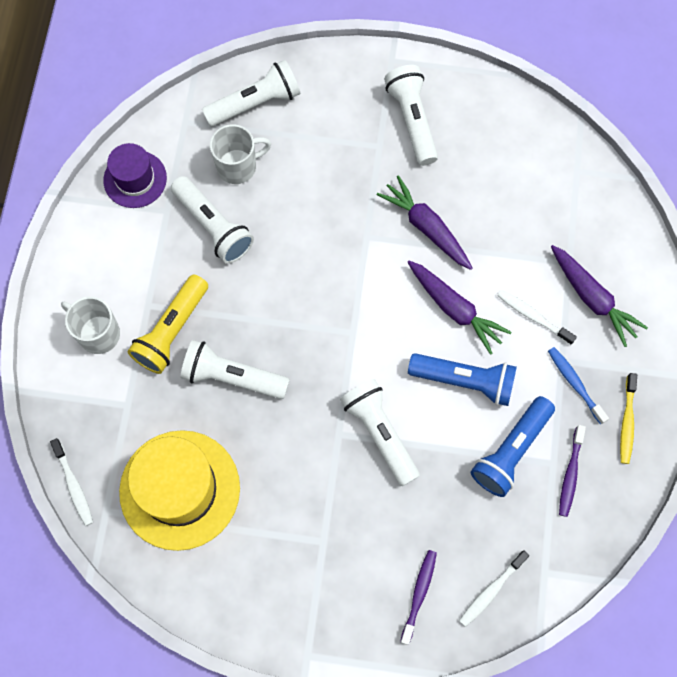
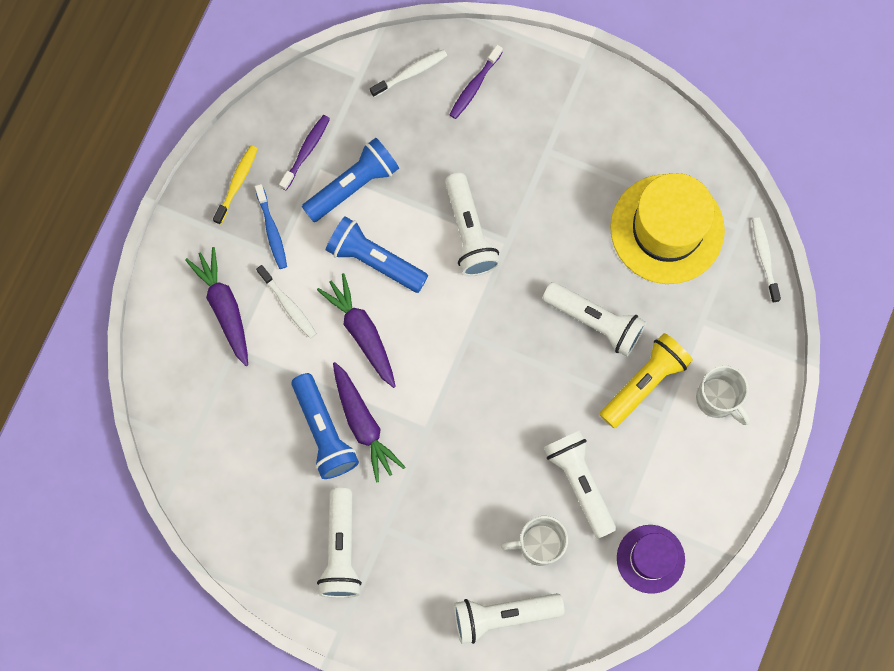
camera: 165 degrees left, 5 degrees up
none -> blue flashlight [292,373,359,479]

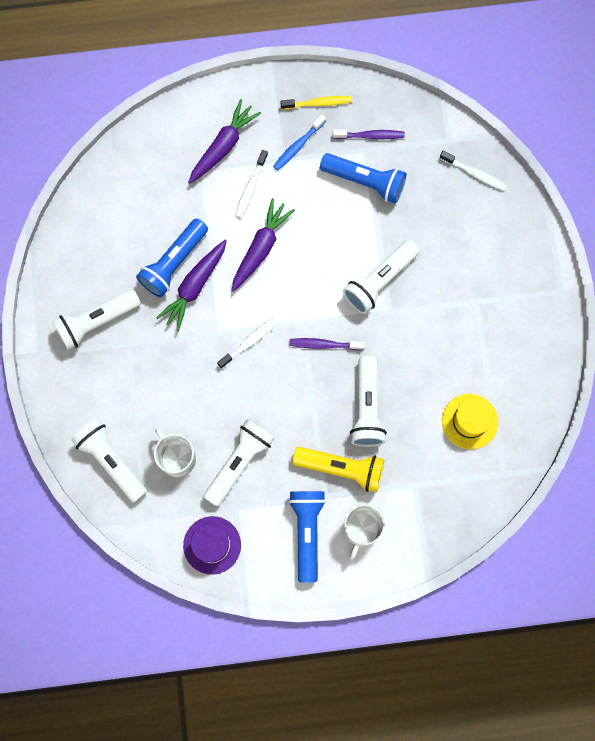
camera: 60 degrees right, 0 degrees up
blue flashlight [325,216,428,293] -> blue flashlight moved to [289,491,326,583]
purple toothbrush [449,45,503,119] -> purple toothbrush moved to [289,338,365,350]
yellow hat [610,173,725,284] -> yellow hat [442,394,498,449], size x0.57
white toothbrush [752,218,781,303] -> white toothbrush moved to [217,317,278,369]

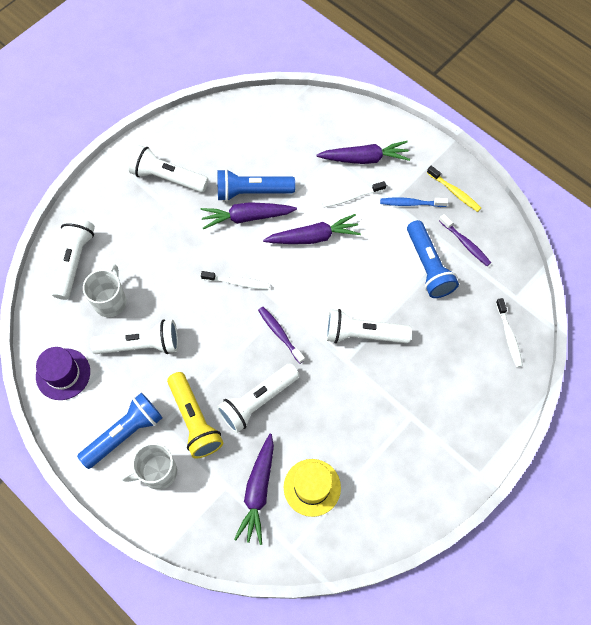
camera: 50 degrees right, 10 degrees down
none -> purple carrot [234,434,274,545]

